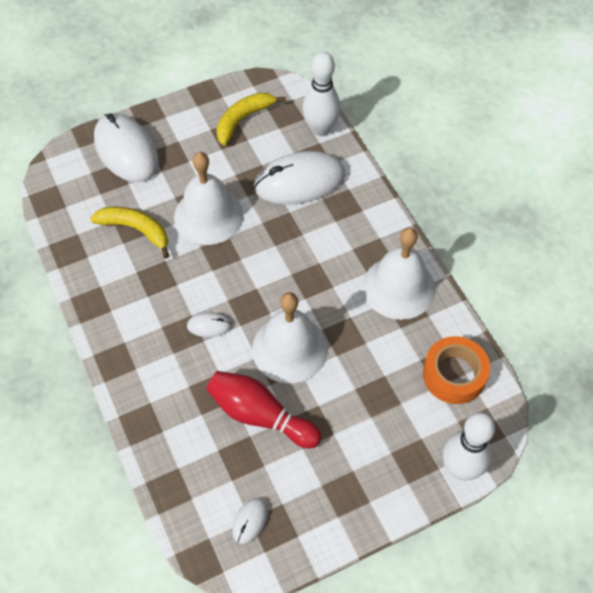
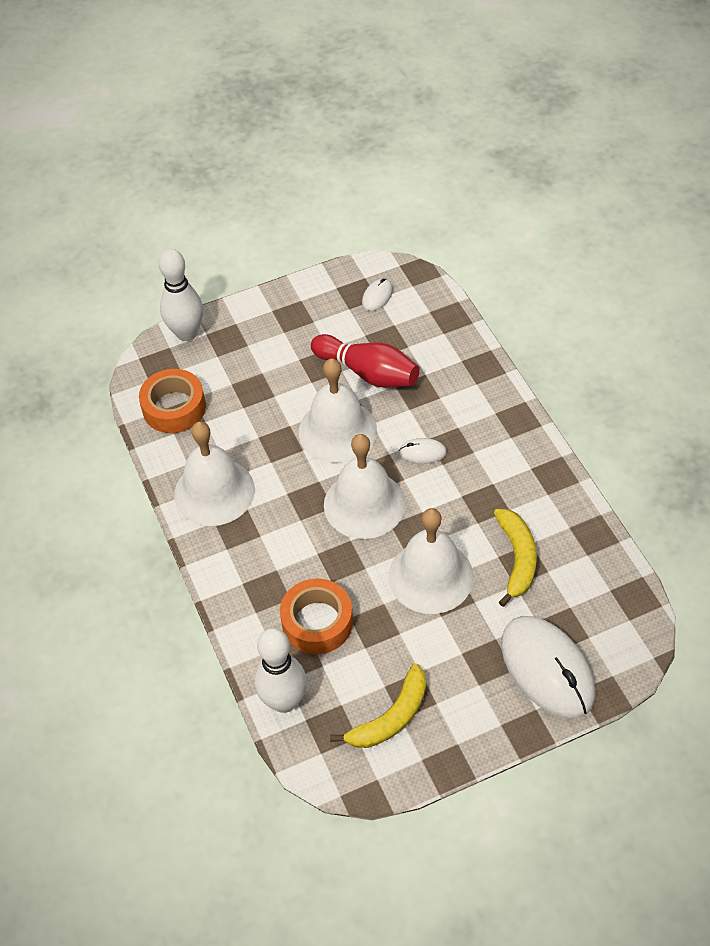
camera: 175 degrees left, 5 degrees down
yellow banana [90,207,169,259] -> yellow banana turned 120 degrees counterclockwise [494,509,537,607]
white mouse [254,151,345,205] -> orange tape [280,579,353,654]
none -> white bell [324,434,405,539]

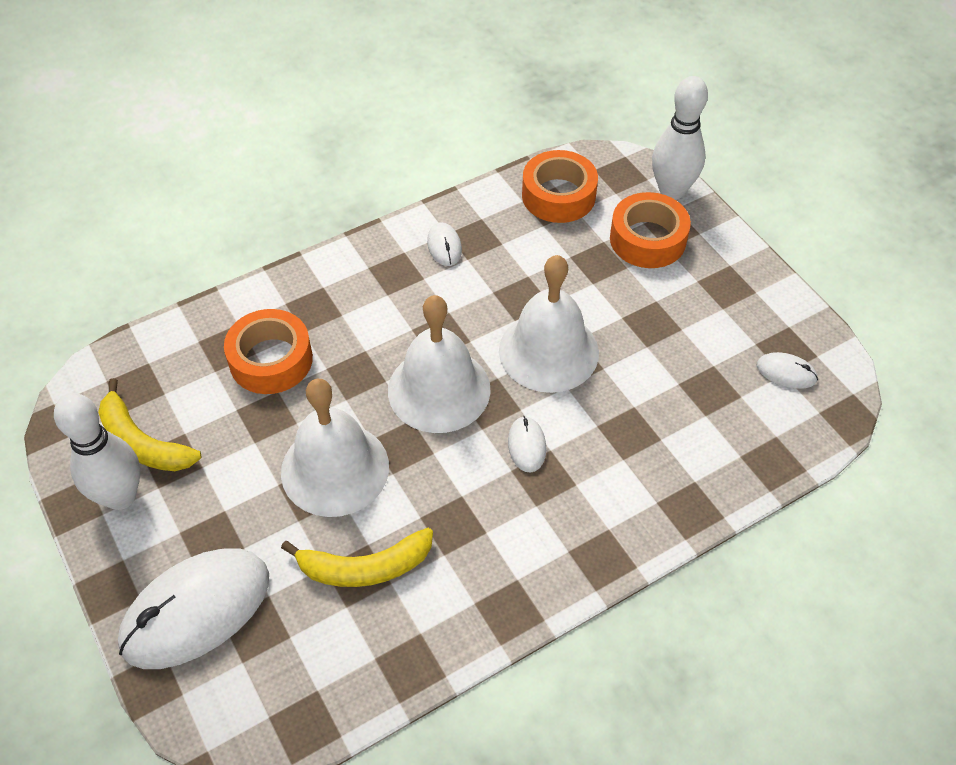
camera: 80 degrees right, 0 degrees up
white bell [174,421,255,526] -> white mouse [427,222,462,266]
white bowling pin [255,628,307,713] -> white bowling pin moved to [54,393,140,510]
red bowling pin [311,334,419,388] -> none
none -> orange tape [610,192,691,268]

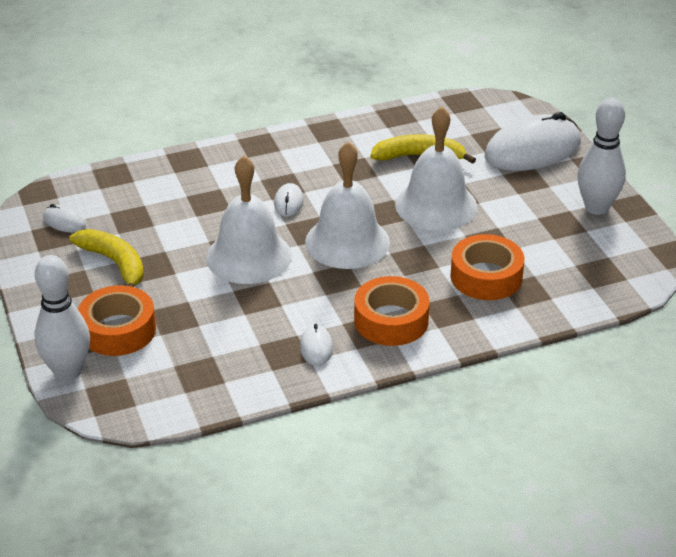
camera: 170 degrees left, 15 degrees down
yellow banana [98,378,201,471] -> yellow banana moved to [69,229,144,287]
orange tape [522,150,598,223] -> orange tape moved to [354,276,429,346]

